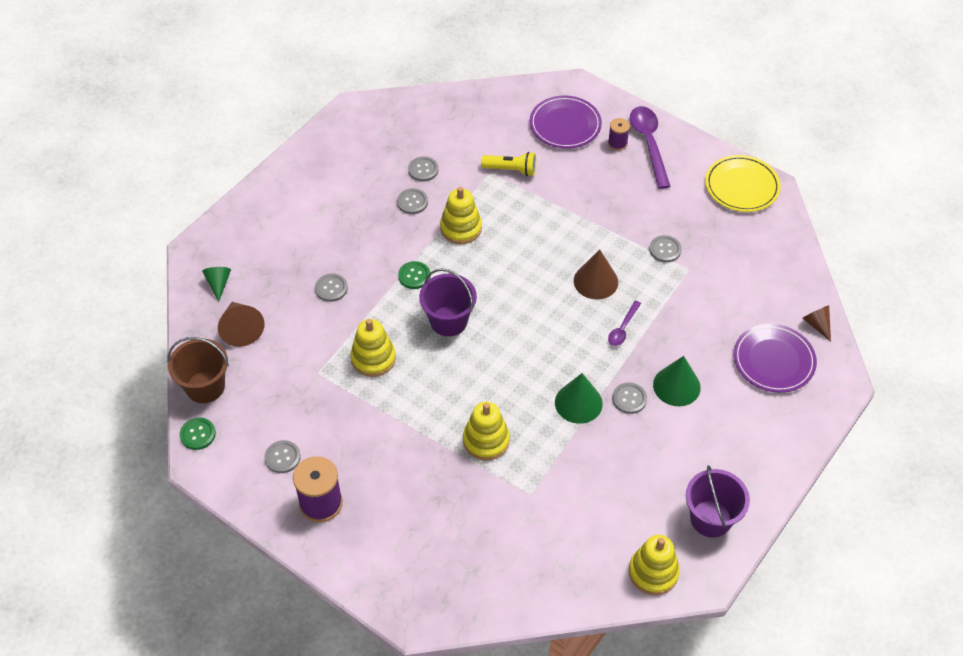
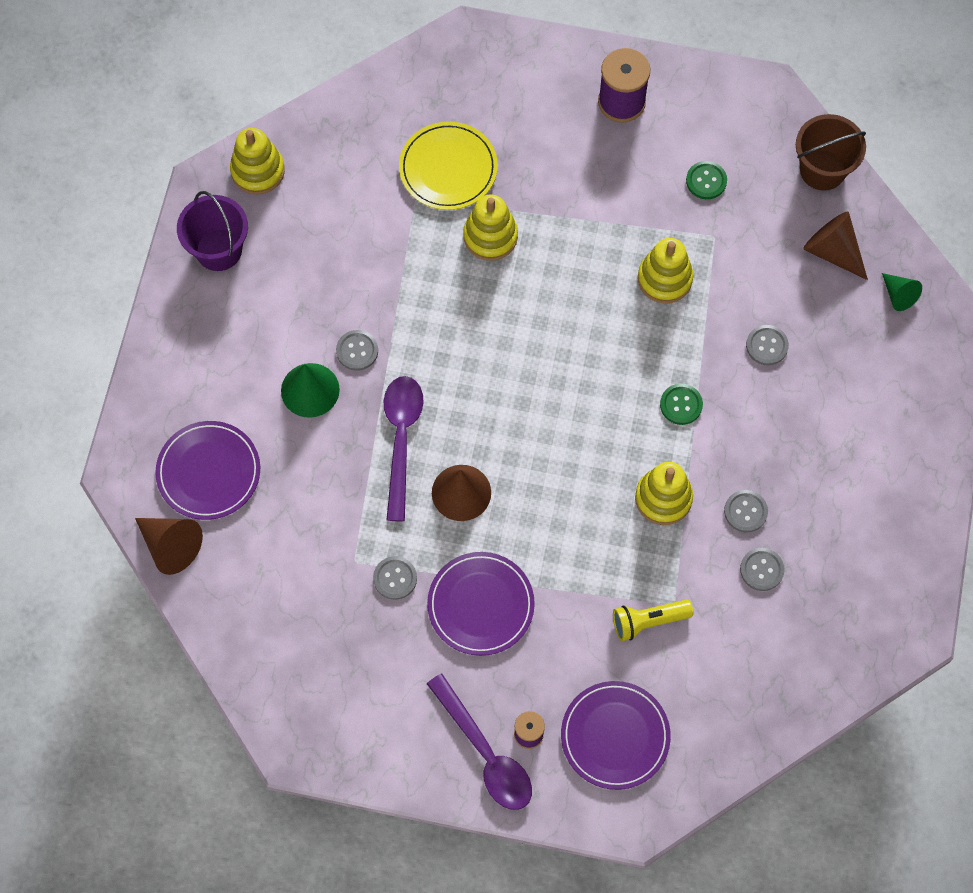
camera: 155 degrees right, 15 degrees up
green button [180,418,216,450] -> green button moved to [686,161,727,199]
grey button [264,440,301,473] -> none
purple bucket [419,268,477,337] -> none
green cone [555,373,603,424] -> none
purple spoon [608,301,641,346] -> purple spoon [384,376,424,521], size x1.87
yellow plate [705,155,781,212] -> yellow plate moved to [399,121,498,210]
brown cone [803,305,831,342] -> brown cone [135,518,203,575], size x1.58
none -> purple plate [427,552,535,656]

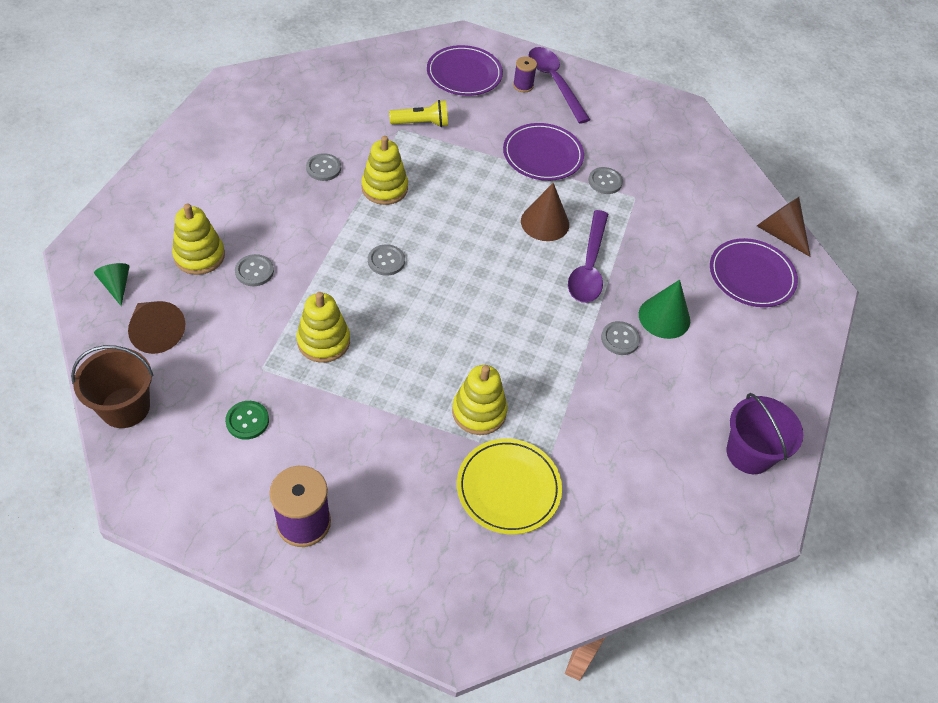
camera: 175 degrees left, 15 degrees down
yellow stacking toy [230,128,285,195] -> yellow stacking toy moved to [172,204,225,275]
green button [660,384,703,425] -> none
grey button [740,548,785,591] -> grey button moved to [368,244,405,276]

